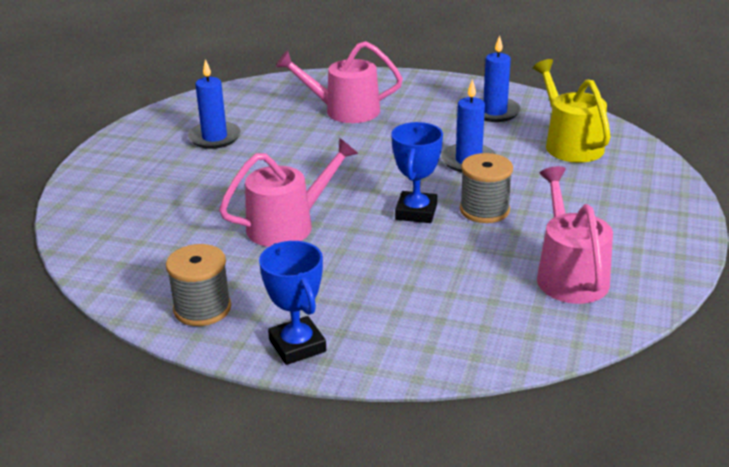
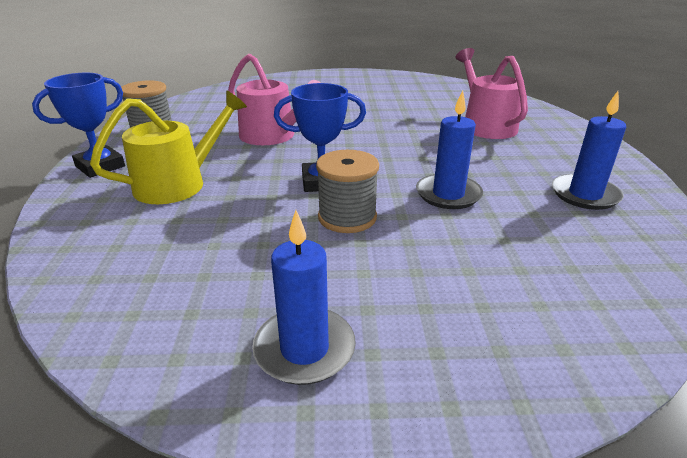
camera: 70 degrees right, 0 degrees up
blue candle [188,59,241,149] -> blue candle moved to [252,210,356,385]
yellow watering can [533,59,611,163] -> yellow watering can moved to [90,90,247,204]
pink watering can [537,166,613,304] -> none

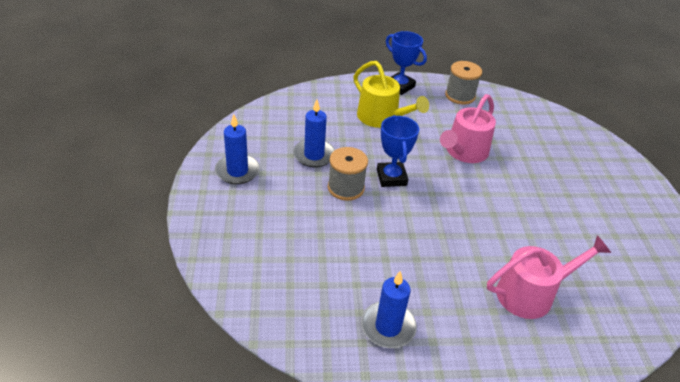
camera: 85 degrees right, 10 degrees up
blue candle [416,90,483,209] -> blue candle moved to [293,100,335,167]

